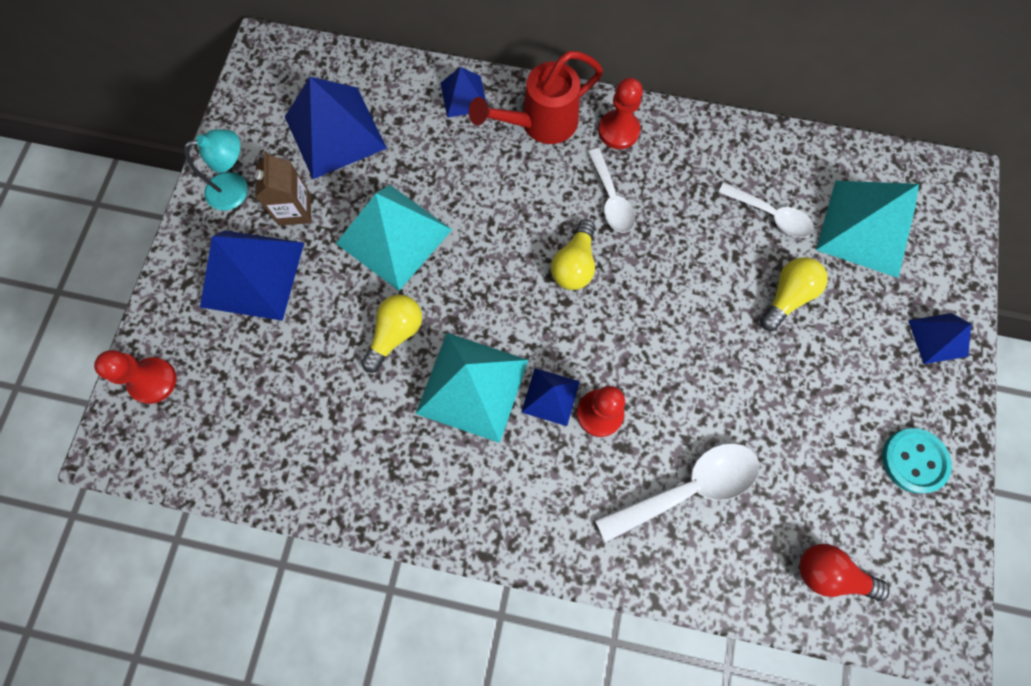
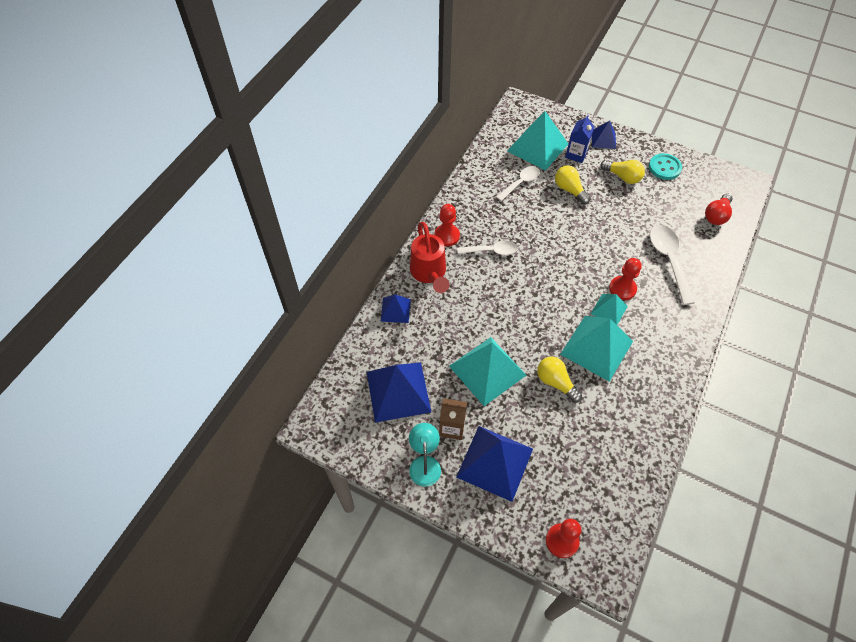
camera: 75 degrees left, 15 degrees down
blue pyramid [521,368,580,426] -> turquoise pyramid [591,294,628,325]
yellow light bulb [551,219,595,290] -> yellow light bulb moved to [601,160,645,184]
none -> blue carton [565,115,594,163]

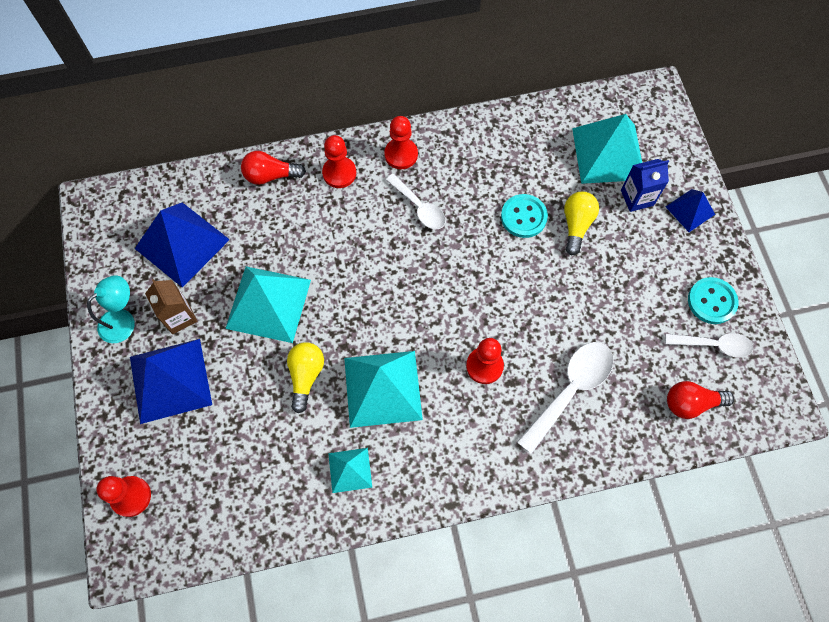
camera: 50 degrees right, 10 degrees up
blue pyramid [380,294,411,323] -> red light bulb [241,151,306,185]
red watering can [410,222,449,293] -> red pawn [322,135,356,188]
white spoon [496,166,540,201] -> white spoon moved to [665,333,754,358]
turquoise pyramid [591,294,628,325] -> turquoise pyramid moved to [328,448,372,493]
yellow light bulb [601,160,645,184] -> none
none -> turquoise button [501,194,548,238]

